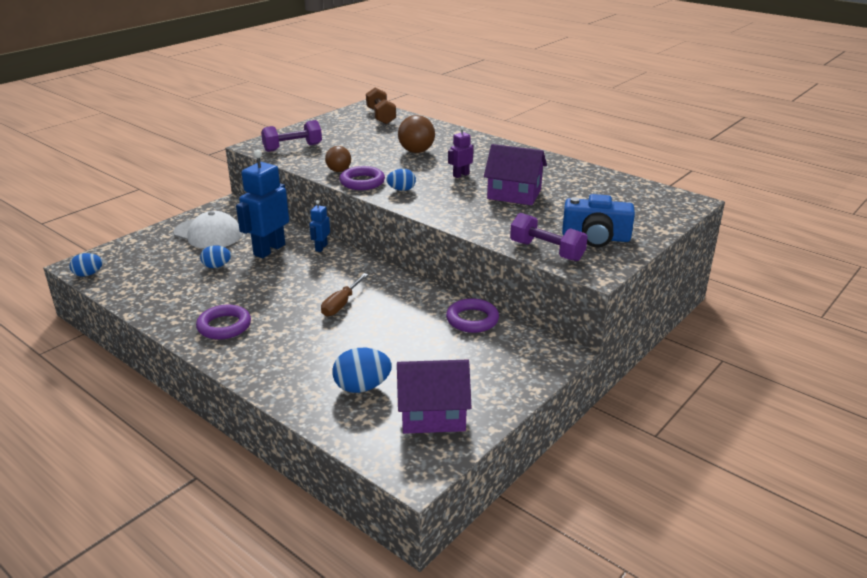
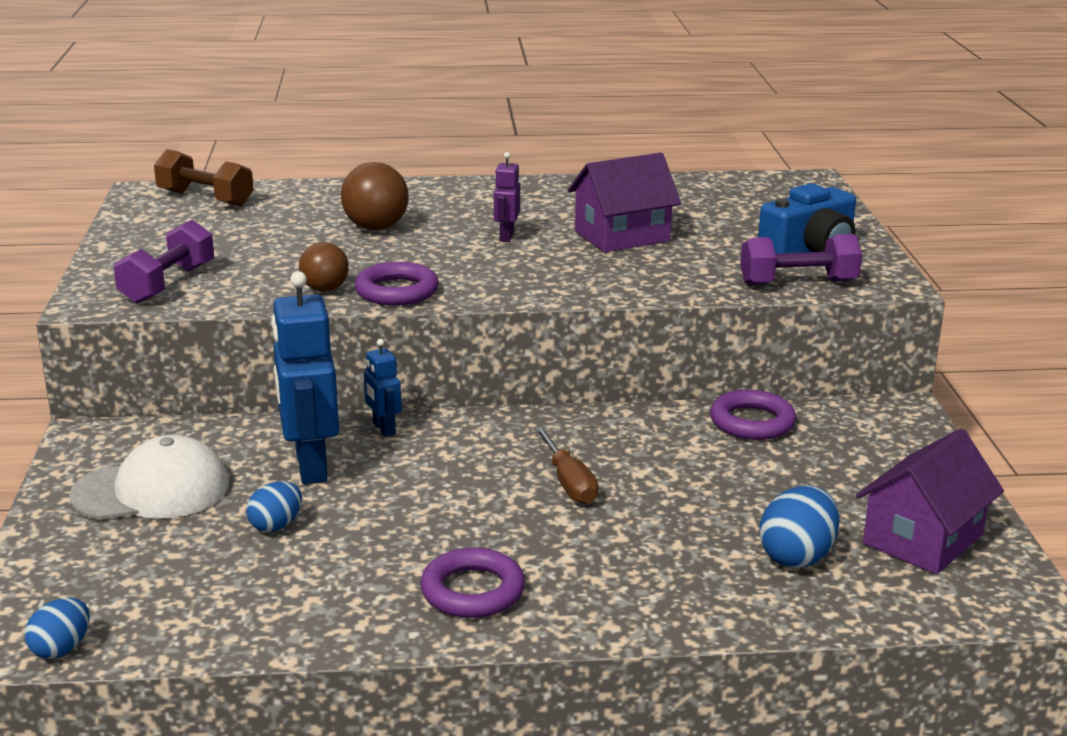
camera: 45 degrees left, 5 degrees down
blue egg [386,169,416,191] -> none

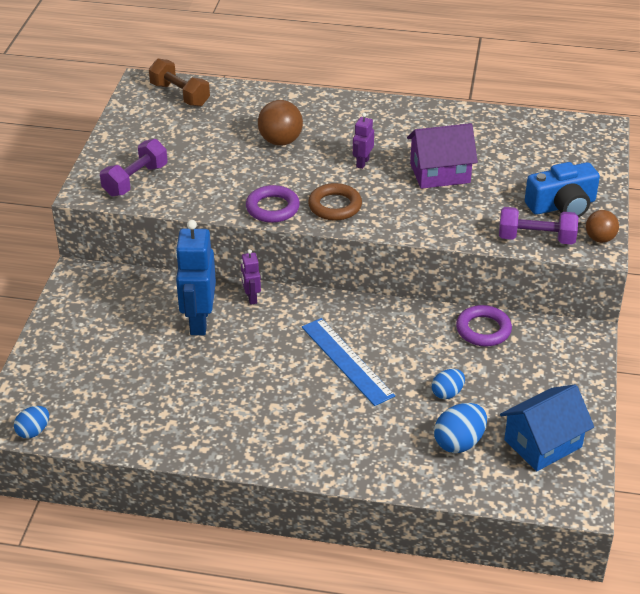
camera: 15 degrees right, 15 degrees up
white cap [69,435,229,520] -> none
blue egg [247,481,302,532] -> blue egg moved to [432,369,465,399]
brown ball [299,242,349,292] -> brown ball moved to [586,210,619,243]
blue robot [364,339,402,437] -> purple robot [241,249,261,305]
purple ring [420,548,525,618] -> none
brown screwdriver [534,426,598,504] -> blue ruler [302,318,395,406]
purple house [856,429,1004,575] -> blue house [500,384,594,471]
none -> brown ring [308,183,362,221]

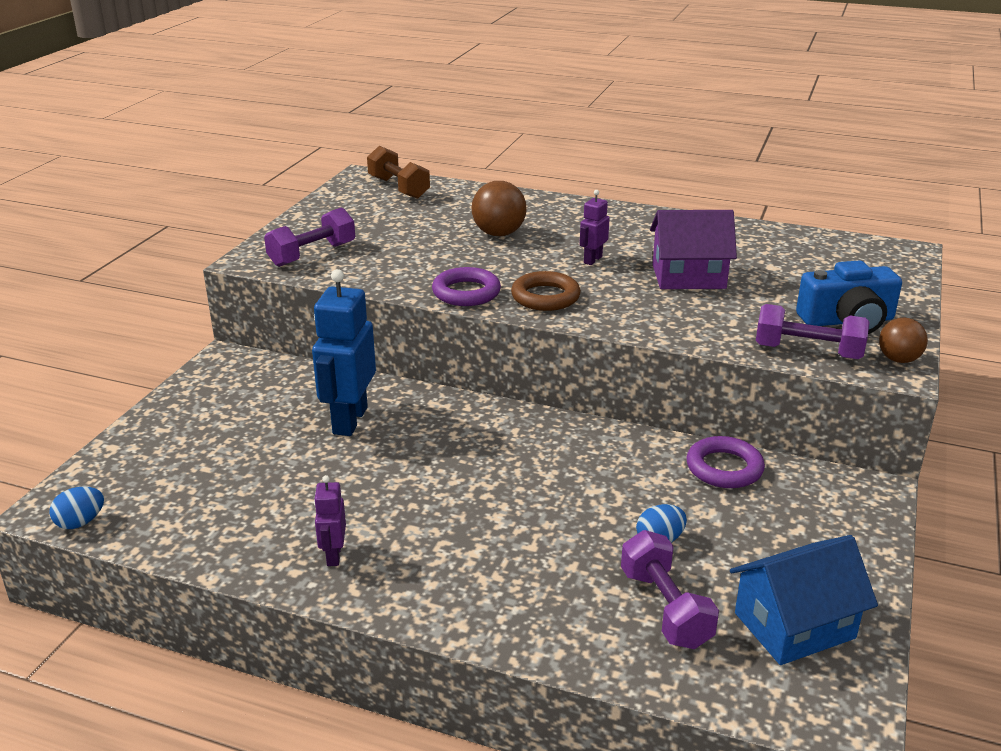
camera: 10 degrees right, 10 degrees down
purple robot [241,249,261,305] -> purple robot moved to [314,475,346,566]
blue ruler [302,318,395,406] -> none
blue egg [434,403,487,453] -> purple dumbbell [621,530,719,649]

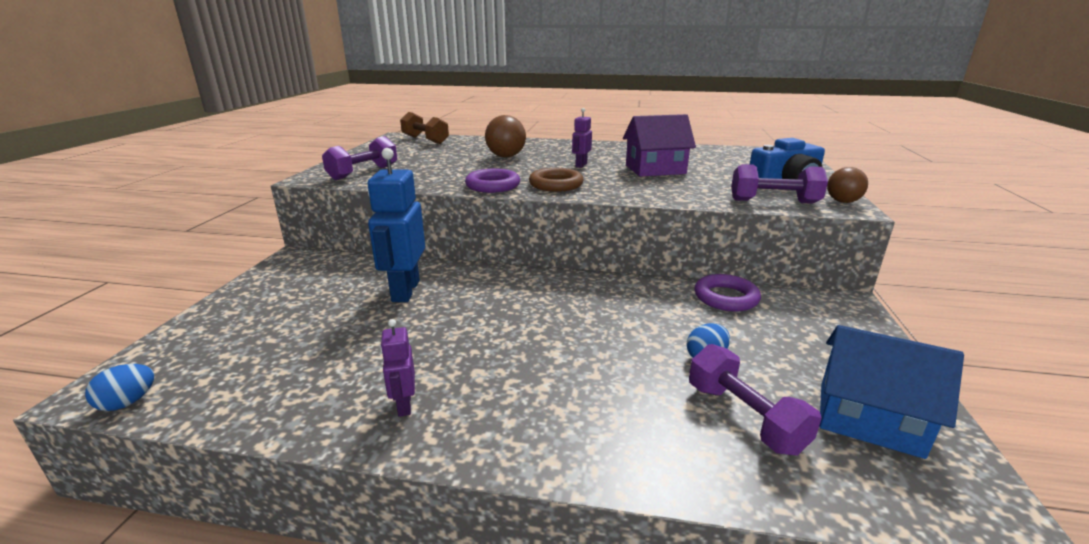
camera: 10 degrees left, 5 degrees down
blue house [730,535,878,665] -> blue house turned 60 degrees clockwise [819,325,964,459]

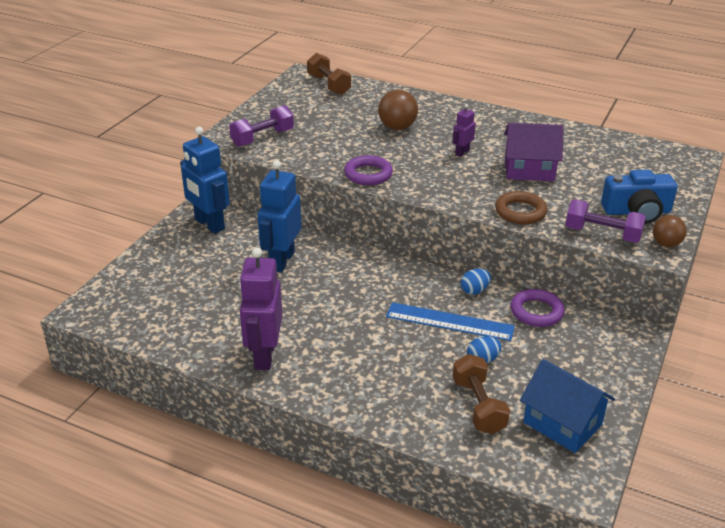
camera: 15 degrees right, 10 degrees up
blue egg [85,364,154,411] -> blue egg moved to [461,268,491,295]
purple robot [380,319,415,417] -> purple robot [239,247,282,370], size x2.01
brown ring [529,168,584,192] -> brown ring moved to [495,191,548,224]
purple dumbbell [689,344,822,456] -> brown dumbbell [453,354,510,434]
none -> blue robot [180,127,230,234]
none -> blue ruler [386,302,515,341]

